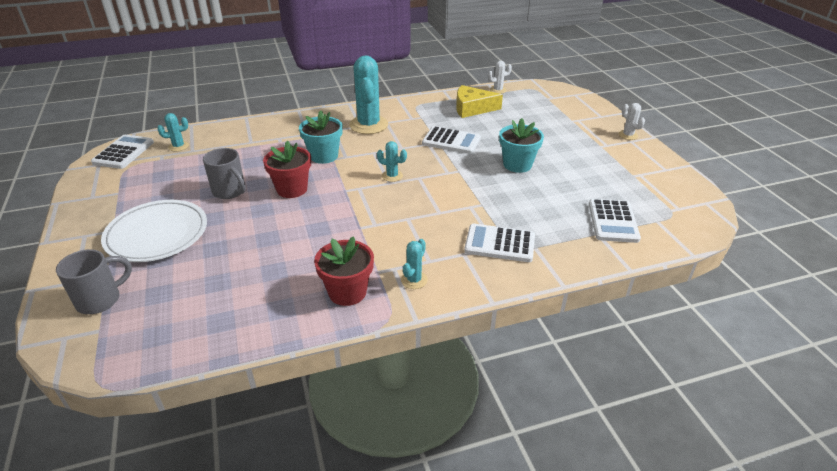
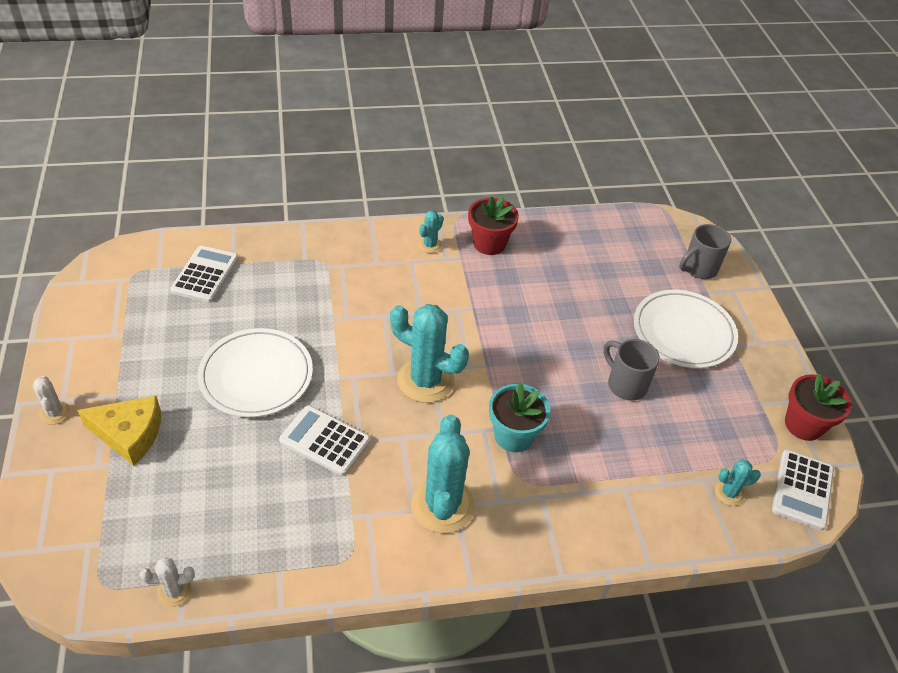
camera: 175 degrees left, 10 degrees up
red flower pot [263,141,311,198] -> red flower pot moved to [785,373,851,441]
turquoise cactus [377,141,407,182] -> turquoise cactus [390,304,469,403], size x2.08
yellow cheese [456,85,503,118] -> yellow cheese moved to [77,396,161,466]
white calculator [464,224,535,262] -> none
turquoise flower pot [499,118,544,173] -> white plate [197,328,313,417]

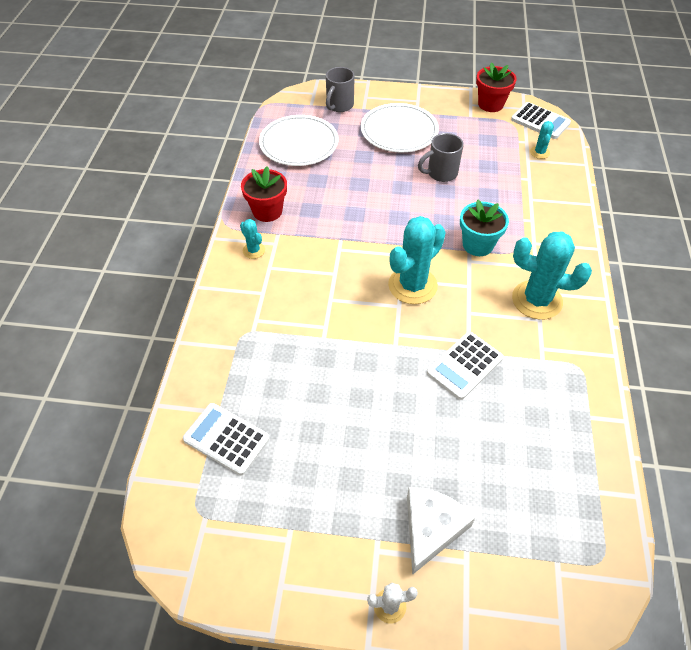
camera: 70 degrees left, 5 degrees up
yellow cheese [77,396,161,466] -> white cheese [407,487,476,575]
white cactus [140,557,195,607] -> none
white plate [197,328,313,417] -> white plate moved to [259,115,339,166]
grey mug [679,224,731,279] -> grey mug turned 45 degrees clockwise [326,67,355,112]

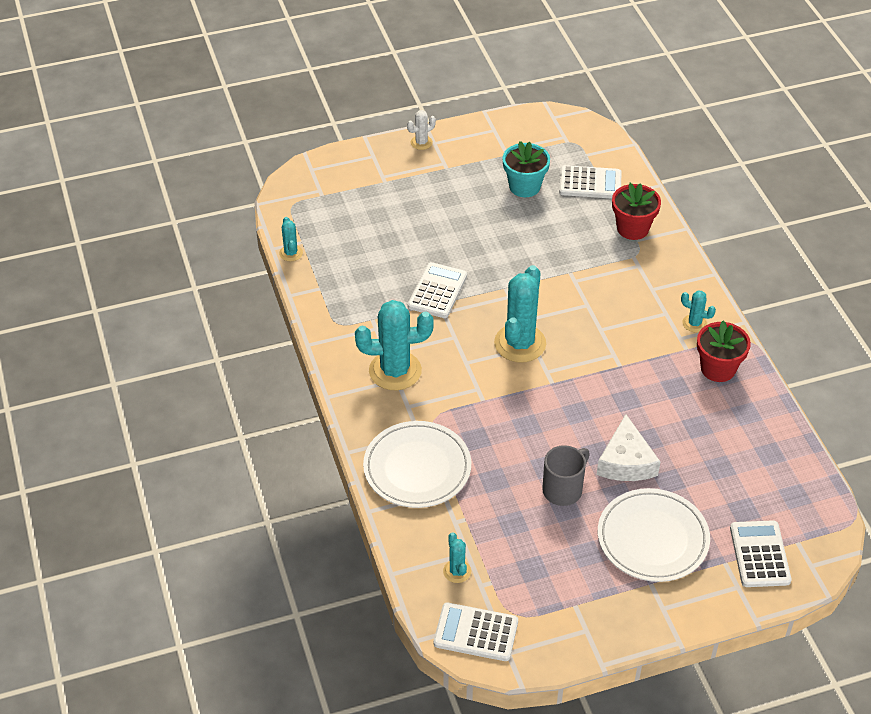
camera: 155 degrees right, 5 degrees down
white plate [259,115,339,166] -> white plate moved to [363,421,471,508]
grey mug [326,67,355,112] -> white calculator [730,520,791,587]
white cheese [407,487,476,575] -> white cheese moved to [597,414,661,481]
turquoise flower pot [460,200,509,256] -> turquoise flower pot moved to [502,141,550,197]
red flower pot [476,62,517,112] -> red flower pot moved to [612,183,661,240]
none -> turquoise cactus [279,217,303,261]

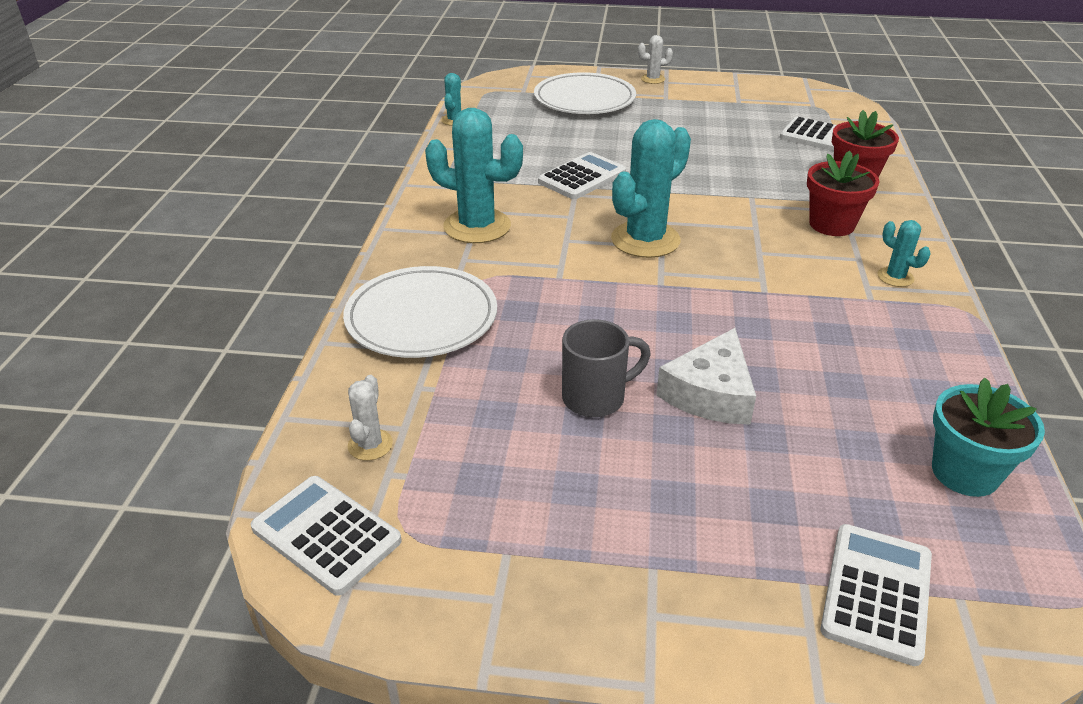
camera: 25 degrees right, 10 degrees down
turquoise cactus [443,532,471,583] -> white cactus [348,375,393,461]
turquoise flower pot [502,141,550,197] -> turquoise flower pot moved to [932,377,1045,497]
white plate [598,488,710,582] -> white plate moved to [534,72,636,114]
red flower pot [697,321,751,382] -> red flower pot moved to [807,151,880,236]

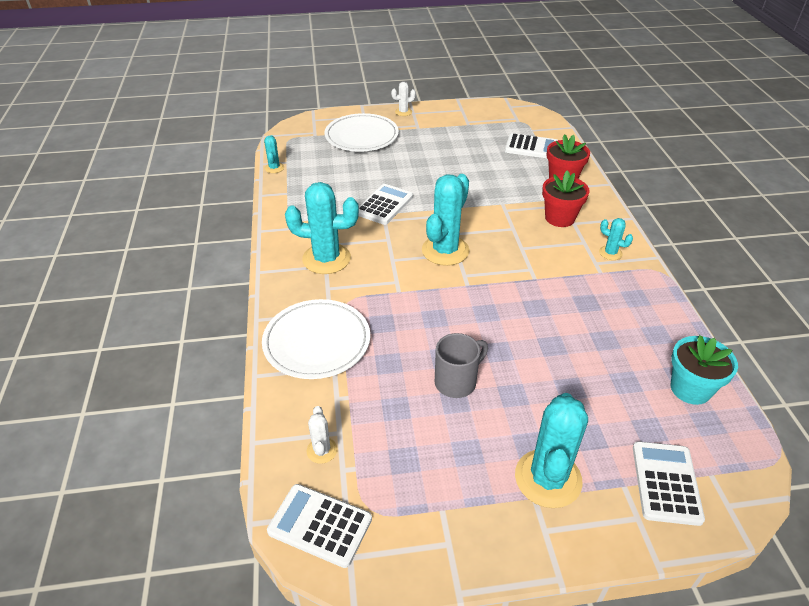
camera: 15 degrees left, 5 degrees up
white cheese [656,328,756,425] -> none
none -> turquoise cactus [515,393,588,508]

